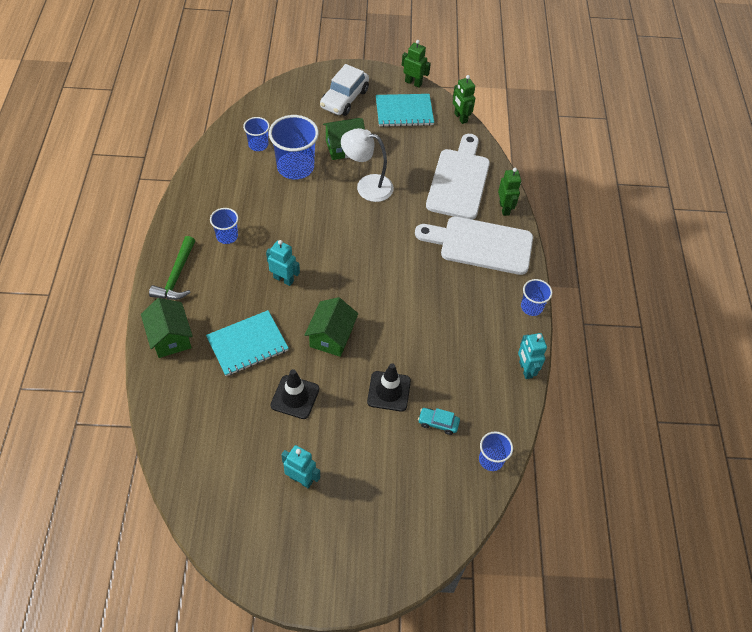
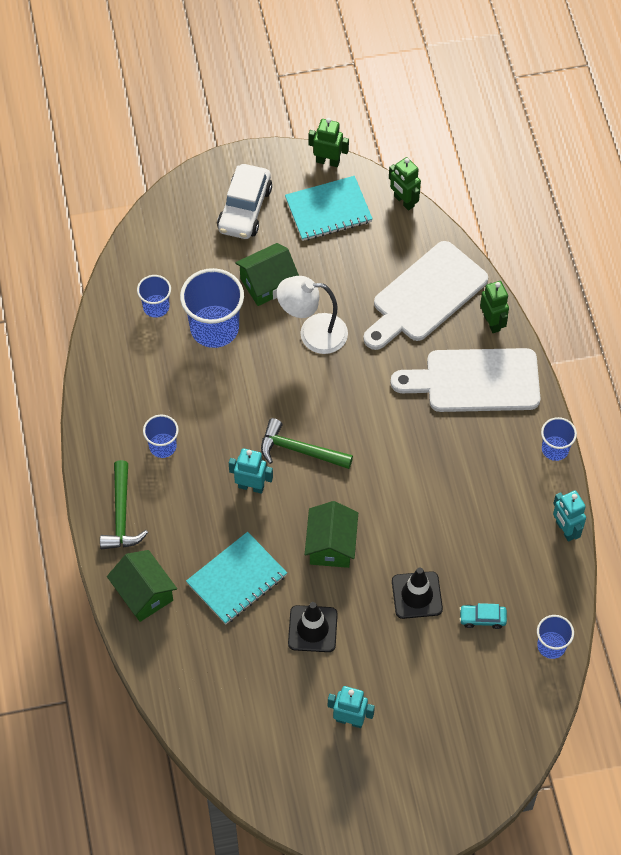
camera: 10 degrees left, 5 degrees up
white cutting board [426,134,490,220] -> white cutting board turned 135 degrees counterclockwise [363,241,488,350]
none -> green hammer [261,418,353,469]

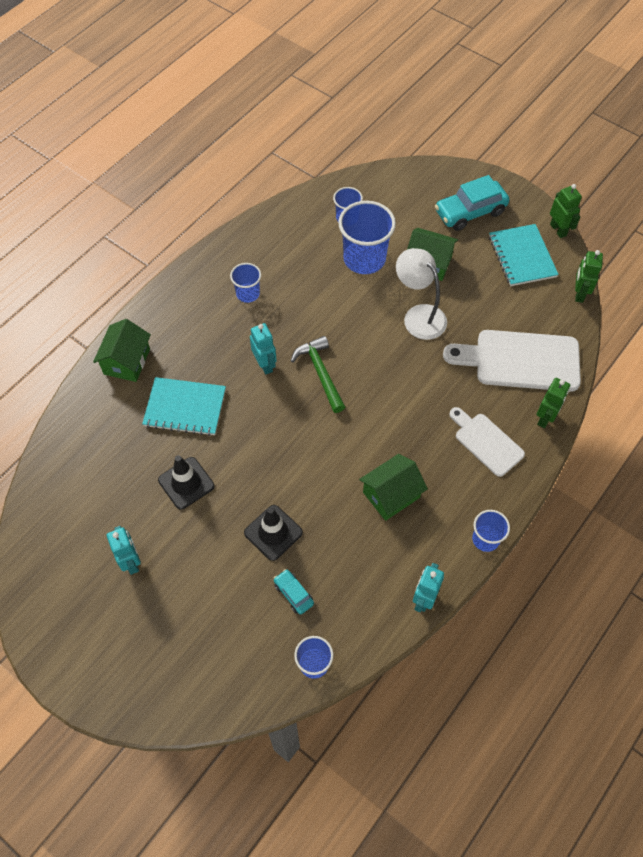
camera: 50 degrees right, 0 degrees up
green hammer [100,460,148,549] -> none
white car [217,164,272,239] -> turquoise car [435,175,509,231]
turquoise notebook [285,176,373,241] -> turquoise notebook turned 45 degrees clockwise [489,224,559,286]
green house [305,501,358,568] -> green house moved to [359,454,428,521]
white cutting board [390,348,540,412] -> white cutting board [449,407,525,477], size x0.60

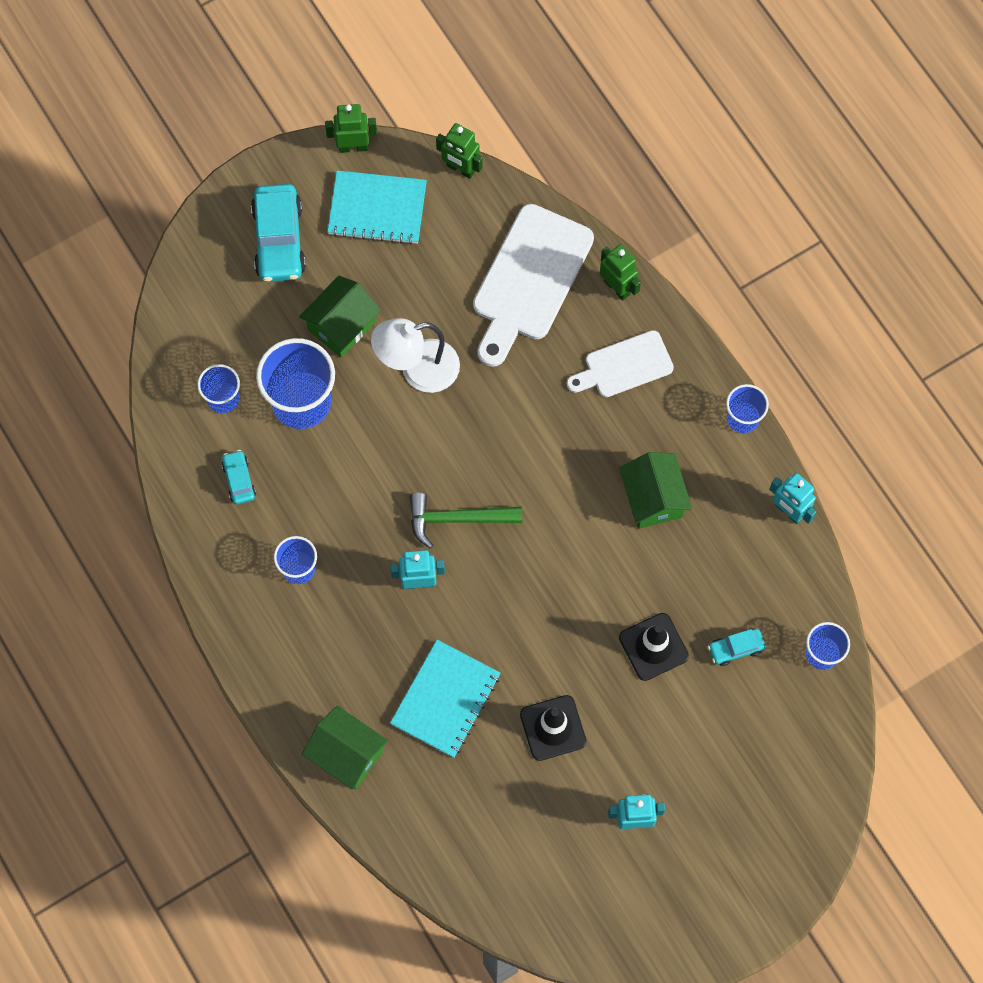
camera: 70 degrees left, 10 degrees up
none -> turquoise car [222,450,256,504]

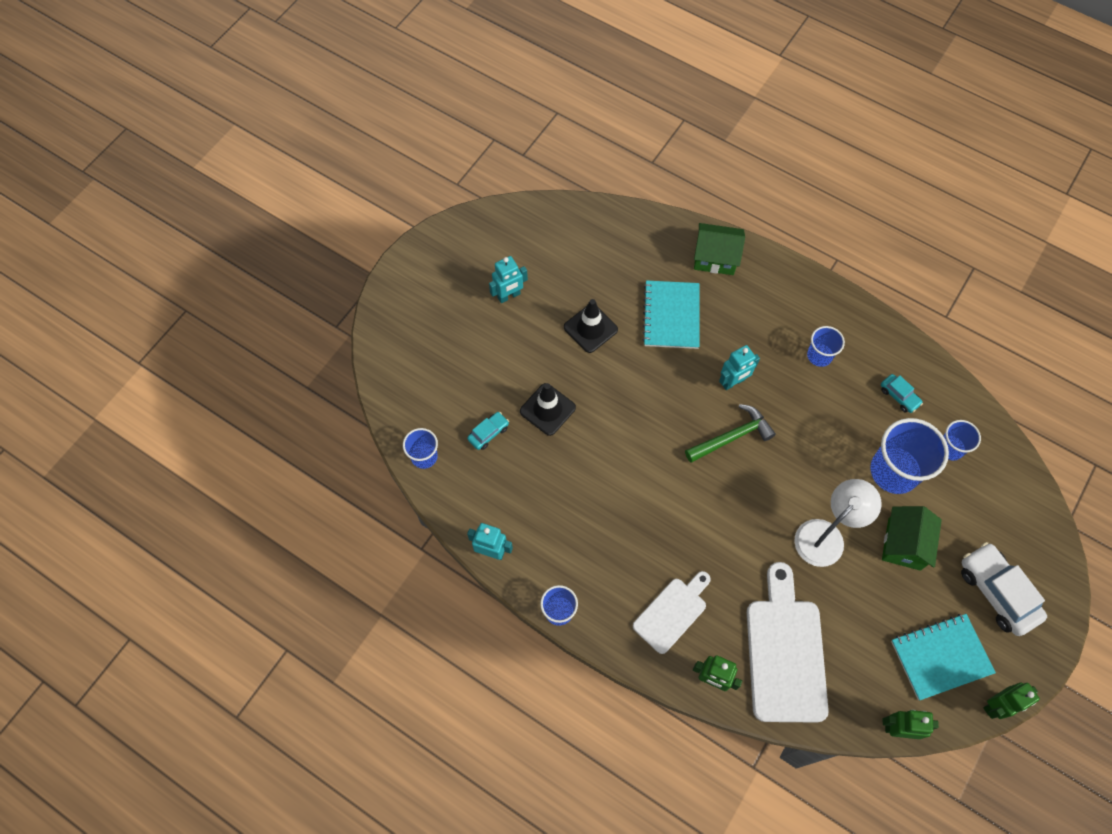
camera: 155 degrees right, 5 degrees down
turquoise car [251,184,306,282] -> white car [961,542,1047,636]
green house [619,452,692,529] -> none

